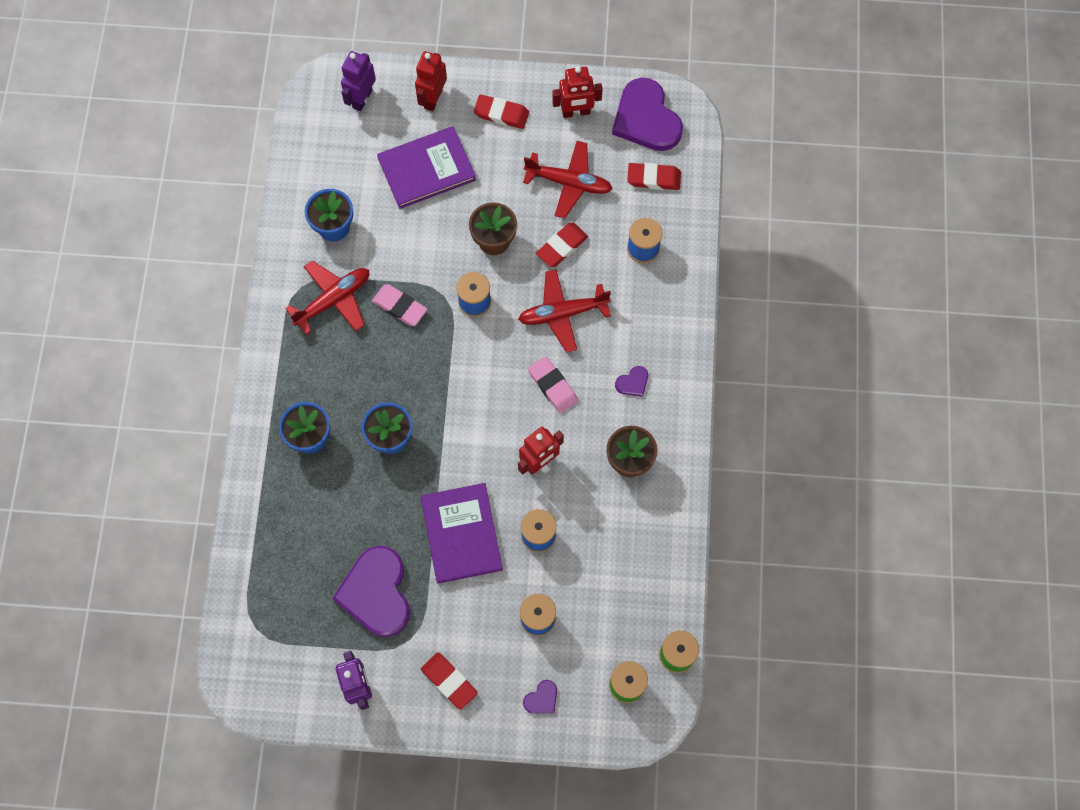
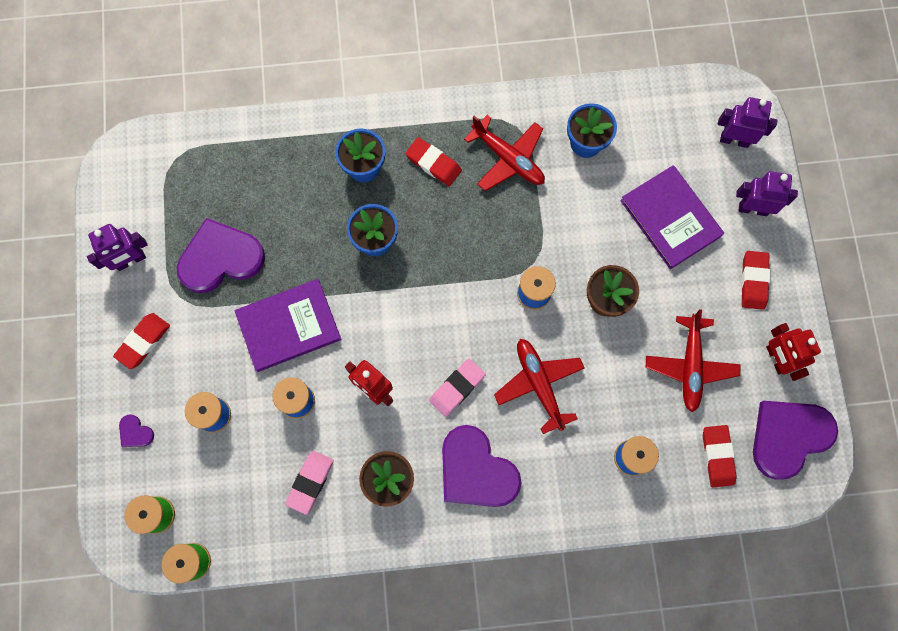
camera: 80 degrees right, 5 degrees up
pink eraser [372,284,427,326] -> pink eraser moved to [285,451,334,515]
red robot [415,51,447,111] -> purple robot [736,171,798,216]
red eraser [536,223,588,267] -> red eraser moved to [405,137,462,186]
purple heart [615,366,648,397] -> purple heart [442,425,521,507], size x2.38

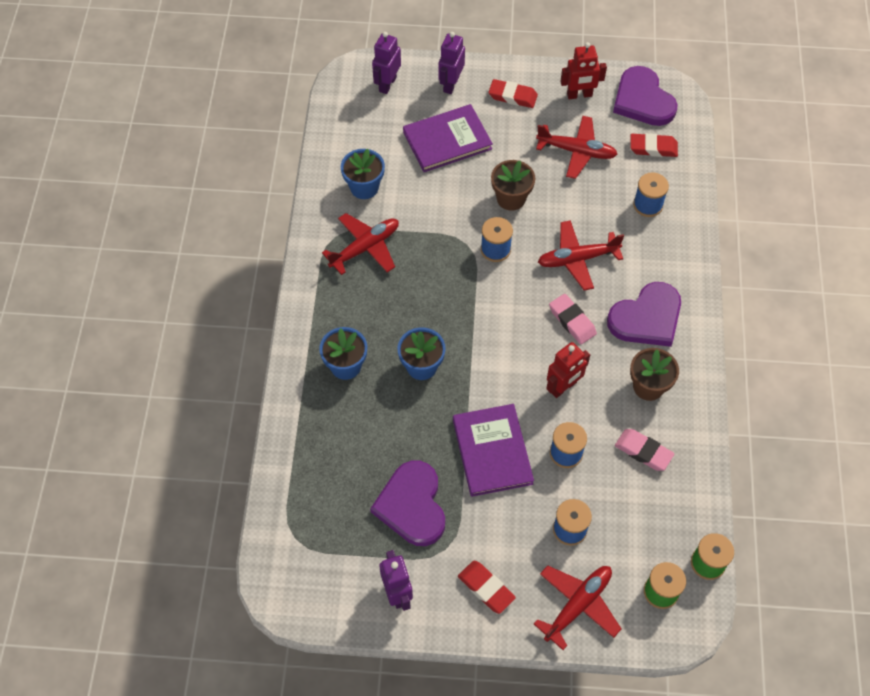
camera: 80 degrees left, 15 degrees down
purple heart [119,415,154,447] -> red plane [534,565,621,650]
red eraser [405,137,462,186] -> none

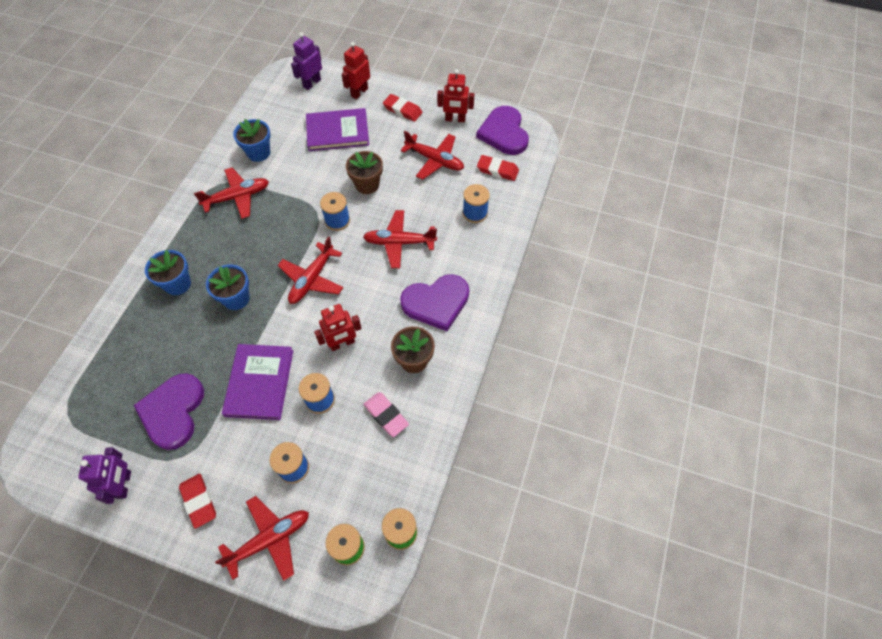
camera: 15 degrees right, 0 degrees up
purple robot [438,32,465,94] -> red robot [342,42,370,100]
pink eraser [549,294,597,344] -> none
none -> red plane [278,236,343,304]

